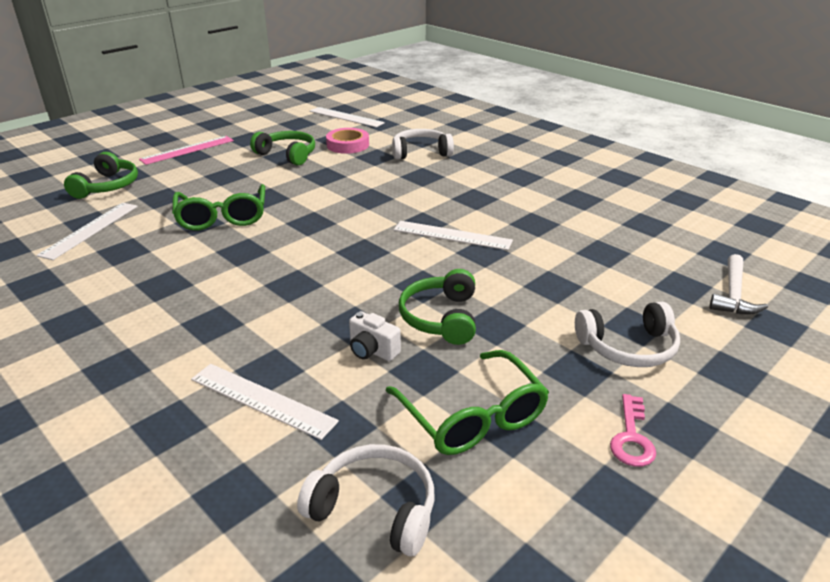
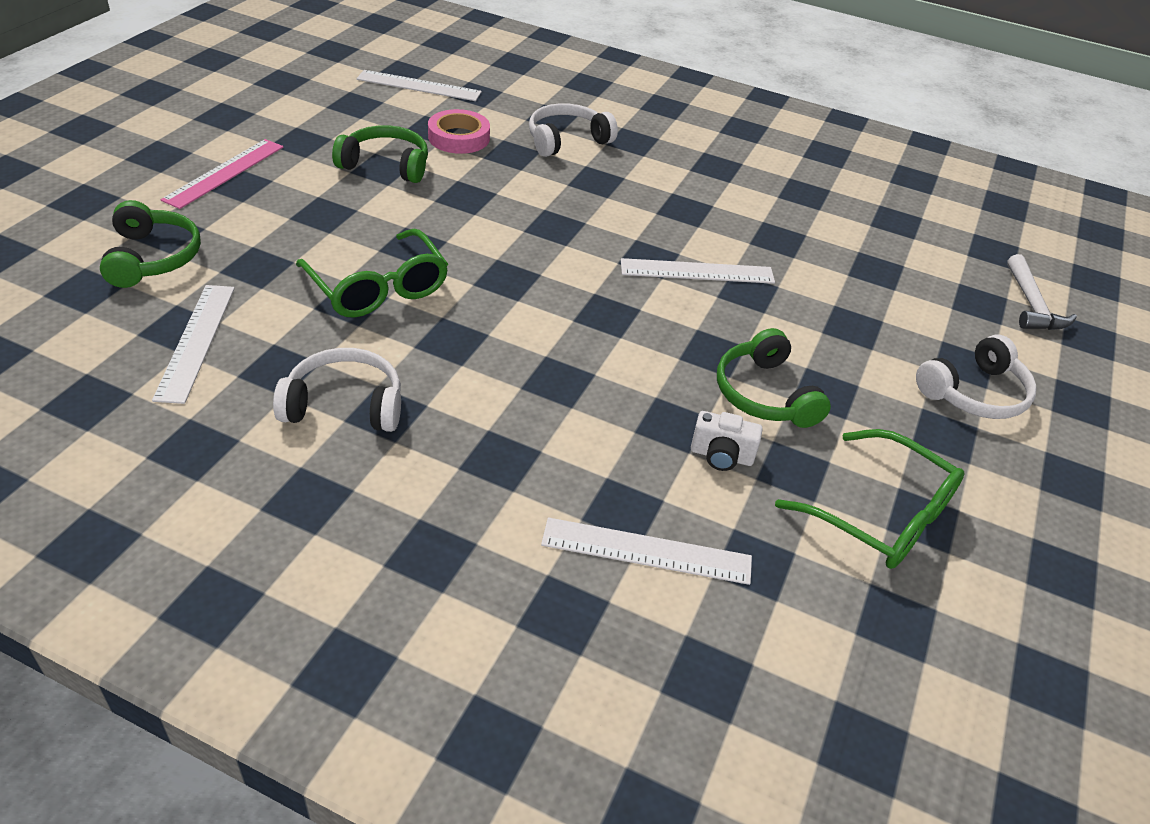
camera: 25 degrees left, 10 degrees up
white headphones [297,444,435,557] -> white headphones moved to [273,348,401,432]
pink key [610,394,656,467] -> none

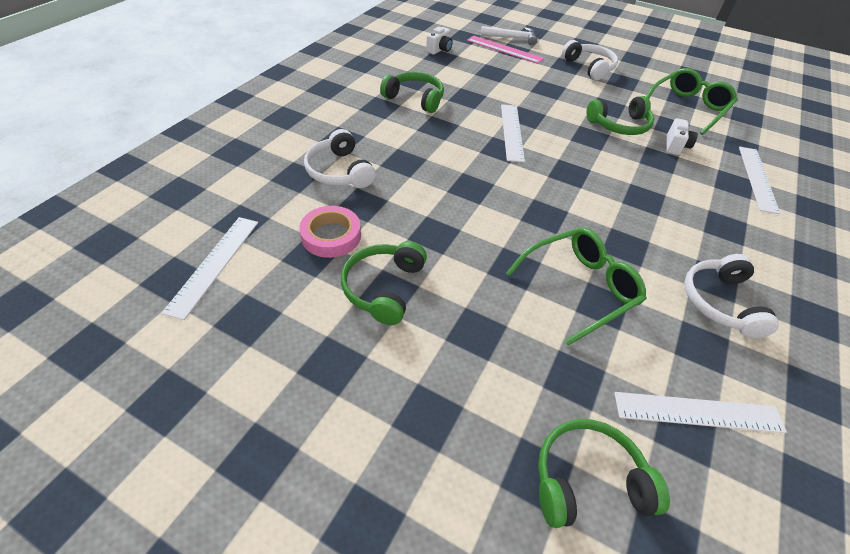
camera: 85 degrees left, 5 degrees up
pink ruler [160,139,283,209] -> pink ruler moved to [467,35,544,64]
none -> green headphones [380,72,444,113]
none -> white camera [426,27,453,55]

